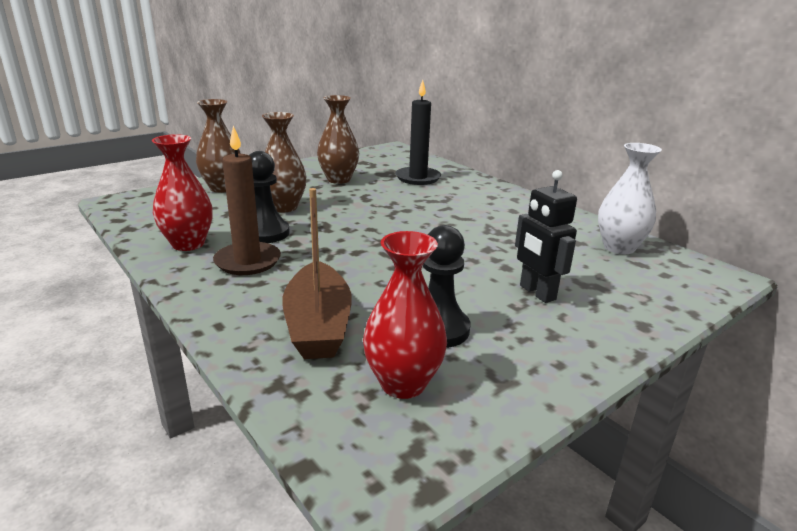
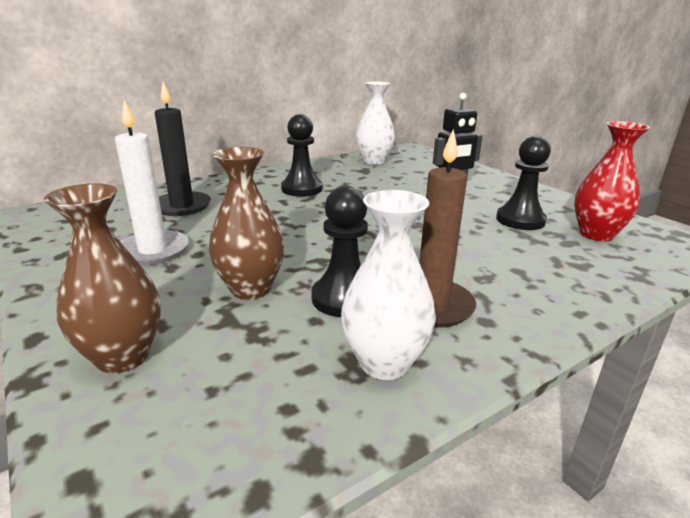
camera: 85 degrees left, 0 degrees up
red vase [152,134,213,251] -> white vase [341,190,436,380]
brown boat [282,188,352,359] -> none
brown vase [317,95,359,184] -> white candle [115,100,189,265]
none -> black pawn [281,114,322,197]

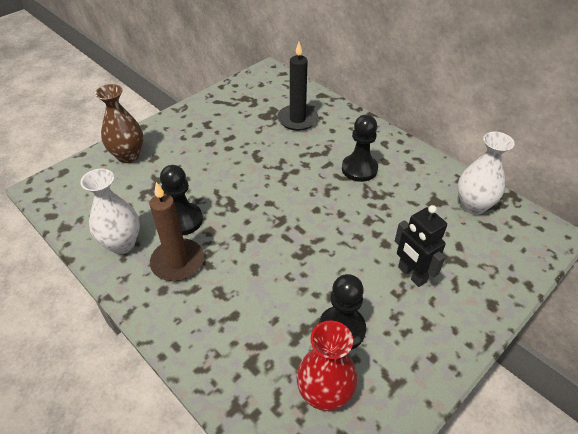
camera: 80 degrees right, 20 degrees up
white candle [115,100,189,265] -> none
brown vase [209,147,284,300] -> none

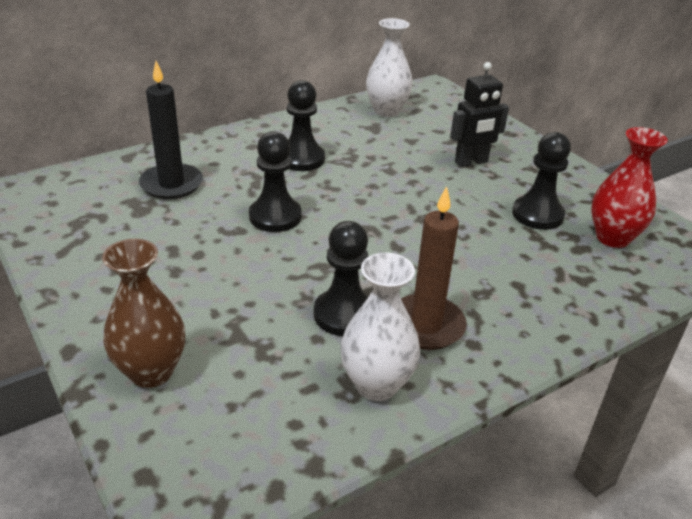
camera: 80 degrees left, 10 degrees down
none -> black pawn [249,131,301,232]

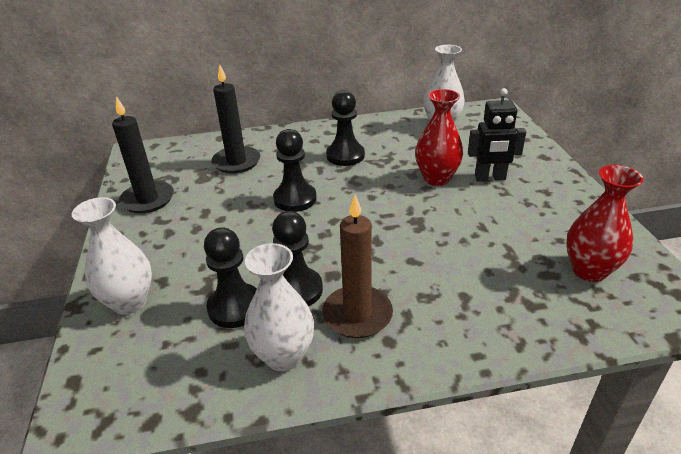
camera: 25 degrees right, 0 degrees up
brown vase [102,239,185,388] -> white vase [72,197,152,315]
black pawn [512,132,571,230] -> black pawn moved to [204,227,257,328]
none -> black candle [112,96,174,213]
none -> red vase [415,89,463,186]

